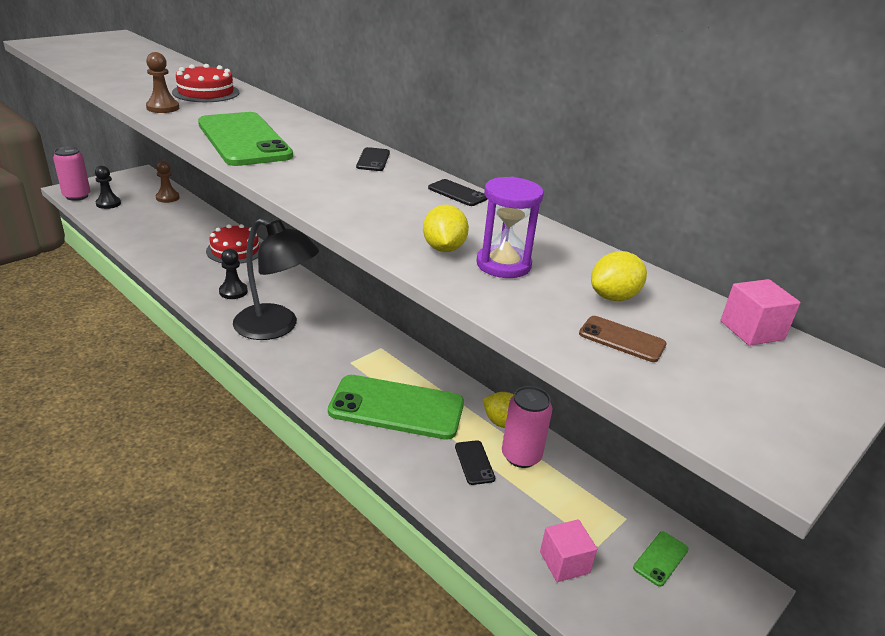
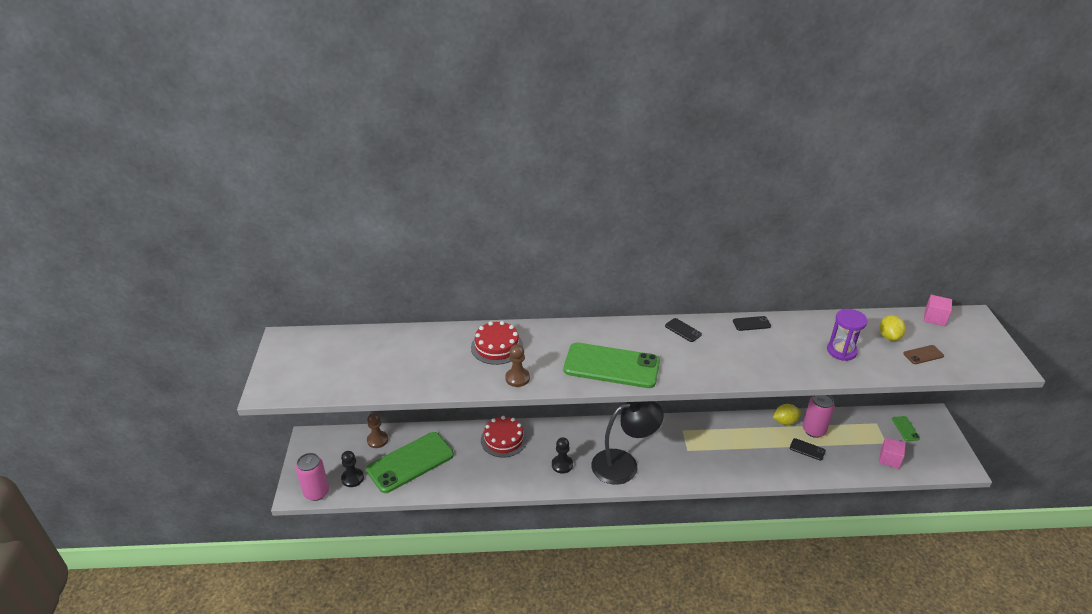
camera: 45 degrees left, 5 degrees up
green phone [328,375,464,440] -> green phone moved to [366,432,454,493]
yellow lemon [423,204,469,252] -> none

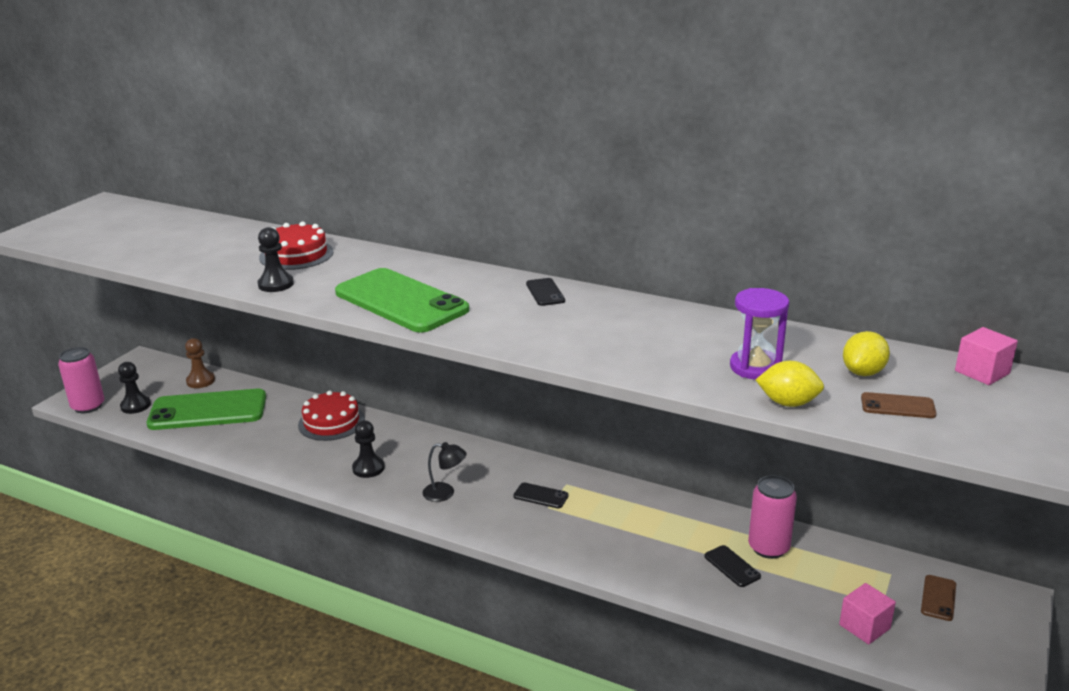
camera: 30 degrees right, 10 degrees down
brown pawn [505,344,530,387] -> black pawn [258,227,294,292]
black lamp [591,401,664,485] -> black lamp [423,442,467,502], size x0.45
black phone [733,316,771,331] -> black phone moved to [513,483,569,508]
yellow lemon [773,404,801,425] -> yellow lemon moved to [756,361,824,407]
green phone [892,416,920,441] -> brown phone [921,575,956,621]

